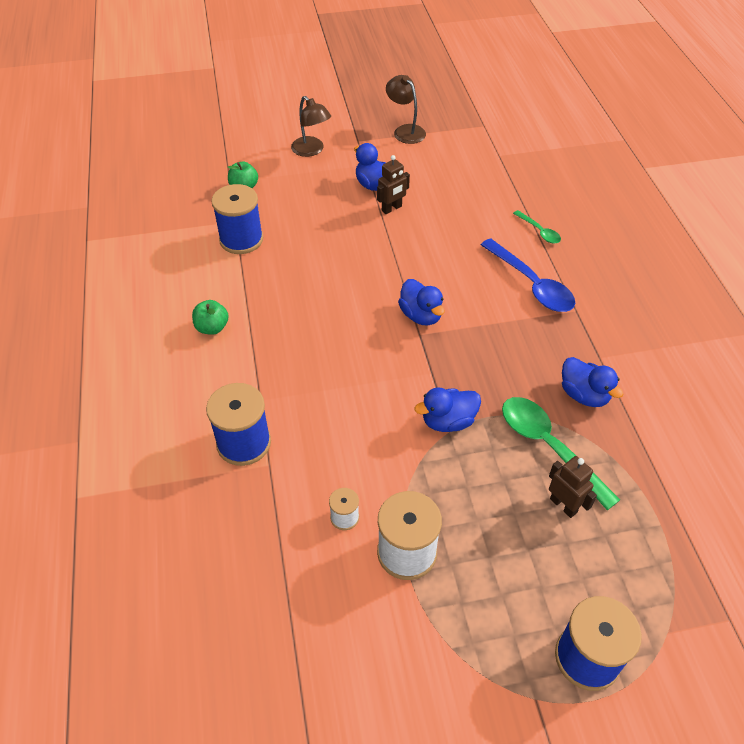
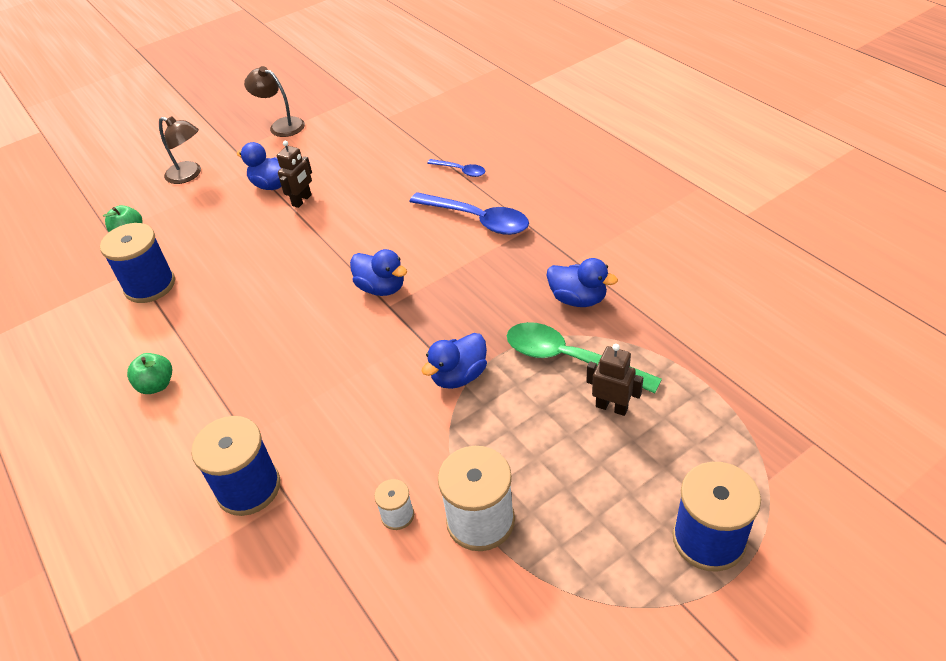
camera: 20 degrees left, 5 degrees down
green spoon [513,210,561,243] -> blue spoon [427,159,486,177]

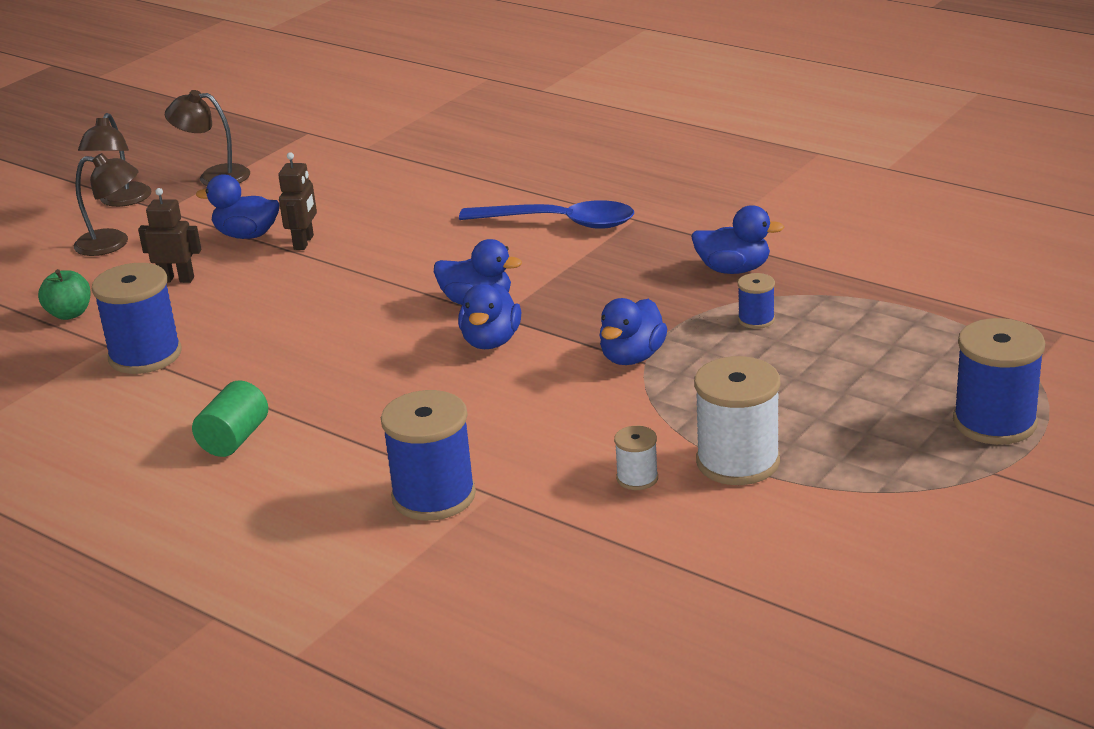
camera: 20 degrees left, 15 degrees down
green apple [127,353,172,394] -> green cylinder [192,380,268,457]
blue spoon [427,159,486,177] -> none
green spoon [507,322,662,394] -> blue spool [738,273,775,329]
brown robot [586,344,643,416] -> brown robot moved to [138,188,201,283]
none -> brown lamp [78,113,152,207]
none -> blue duck [458,283,521,349]

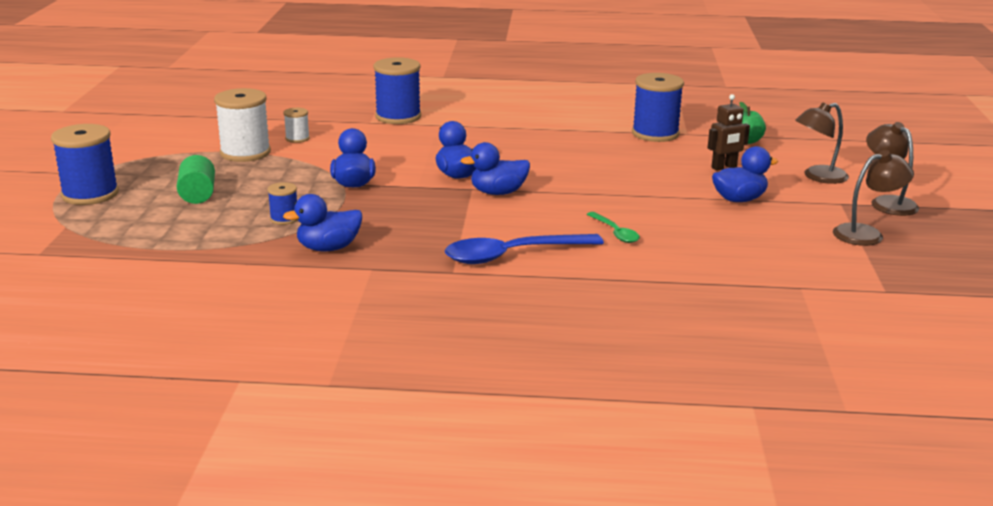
camera: 145 degrees right, 5 degrees down
green cylinder [192,380,268,457] -> green cylinder moved to [177,155,215,204]
brown robot [278,152,317,250] -> none
none -> green spoon [587,212,640,243]

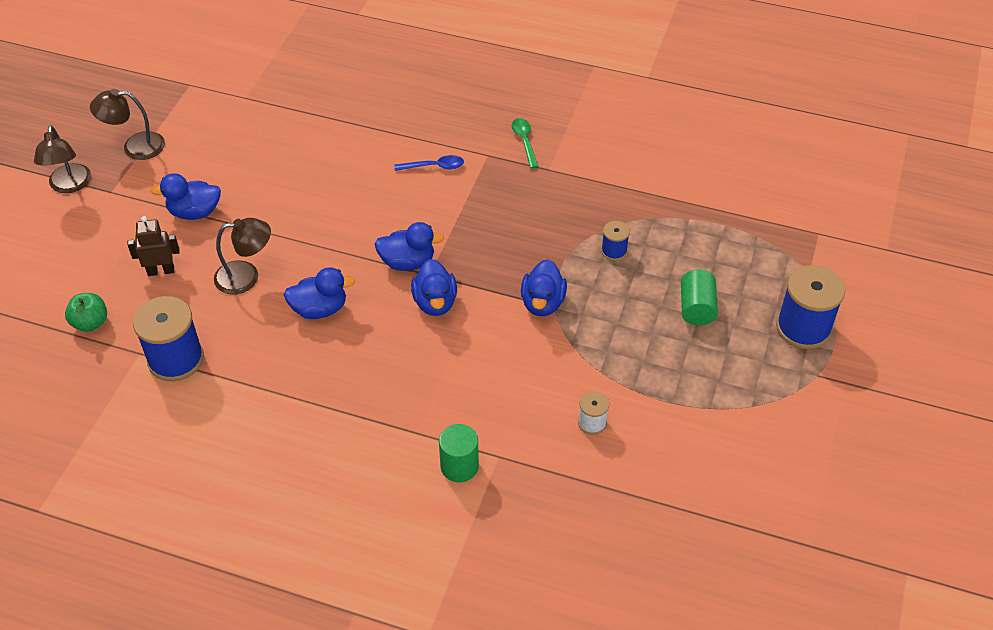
camera: 165 degrees left, 25 degrees up
white spool [214,88,271,162] -> none
blue duck [283,194,362,251] -> blue duck moved to [284,267,355,319]
blue spool [373,57,421,124] -> green cylinder [439,424,479,482]
blue spoon [445,234,604,264] -> blue spoon [394,155,464,171], size x0.52
green spoon [587,212,640,243] -> green spoon moved to [512,118,539,168]
brown lamp [795,102,849,184] -> brown lamp moved to [214,218,271,295]

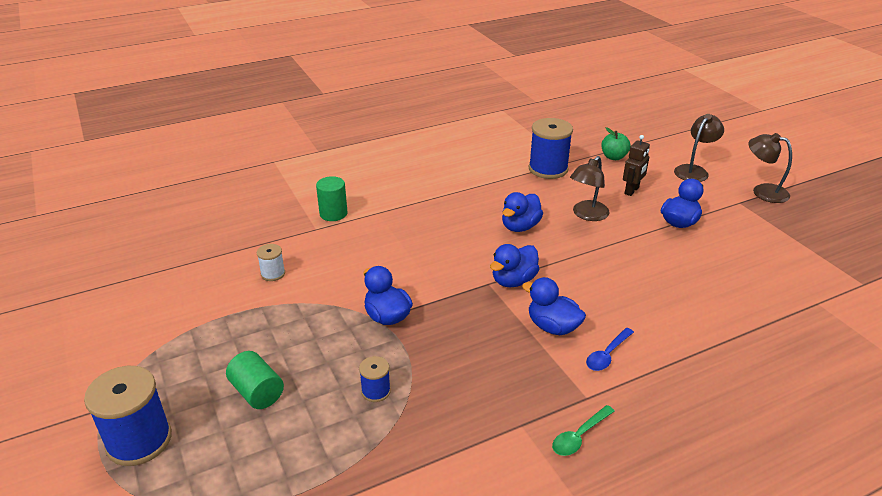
camera: 135 degrees right, 15 degrees down
brown lamp [90,89,165,160] -> brown lamp moved to [674,114,724,182]
blue duck [411,259,457,316] -> blue duck moved to [522,277,586,335]
green spoon [512,118,539,168] -> green spoon turned 105 degrees clockwise [552,405,615,456]

